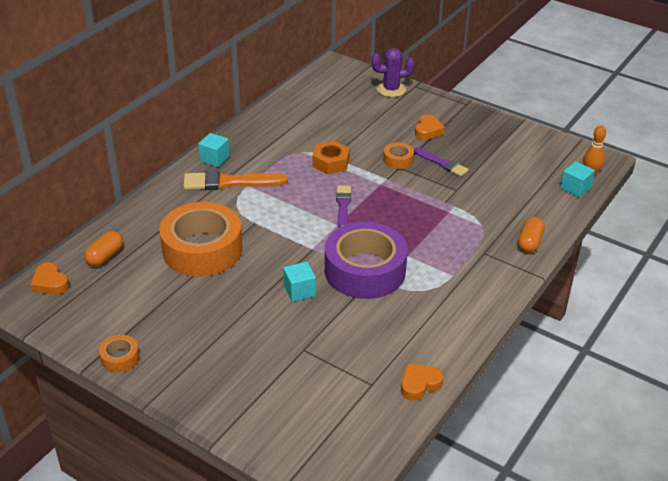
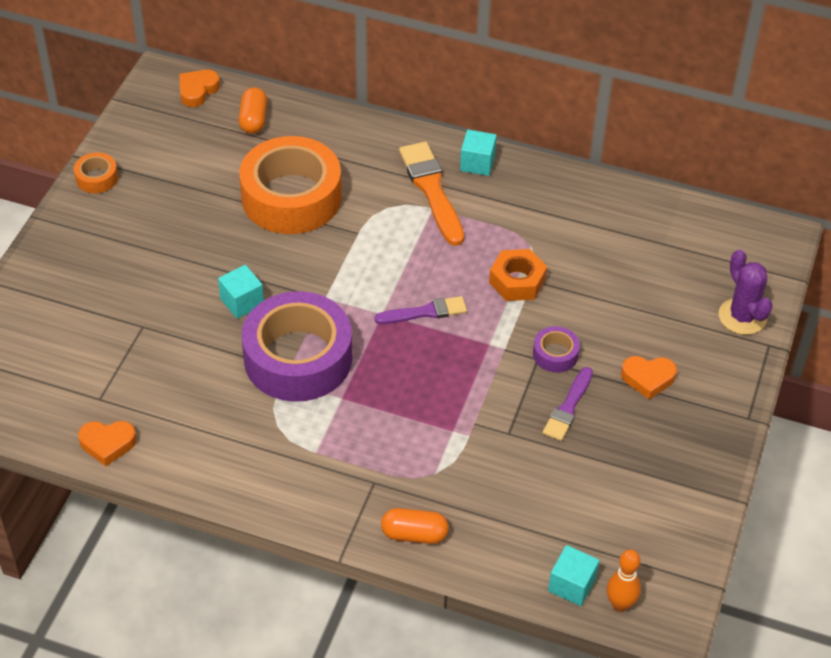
camera: 75 degrees right, 10 degrees up
orange capsule [84,231,123,266] -> orange capsule turned 75 degrees clockwise [239,87,267,134]
orange tape [383,142,414,169] -> purple tape [533,326,580,373]
orange heart [401,364,443,401] -> orange heart turned 135 degrees clockwise [78,421,137,466]

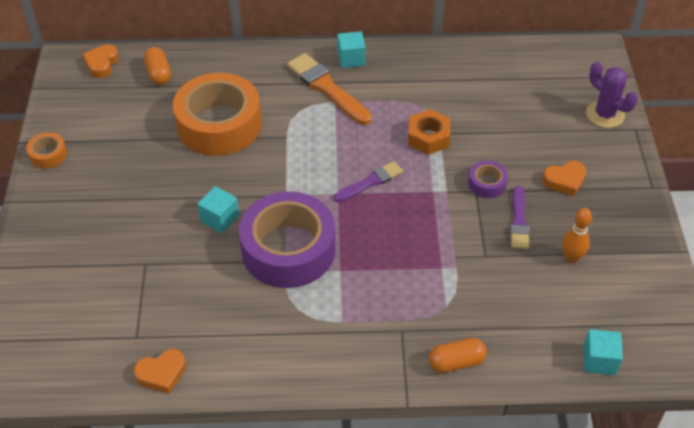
camera: 20 degrees left, 0 degrees up
orange bowling pin [607,550,641,612] -> orange bowling pin moved to [562,208,592,263]

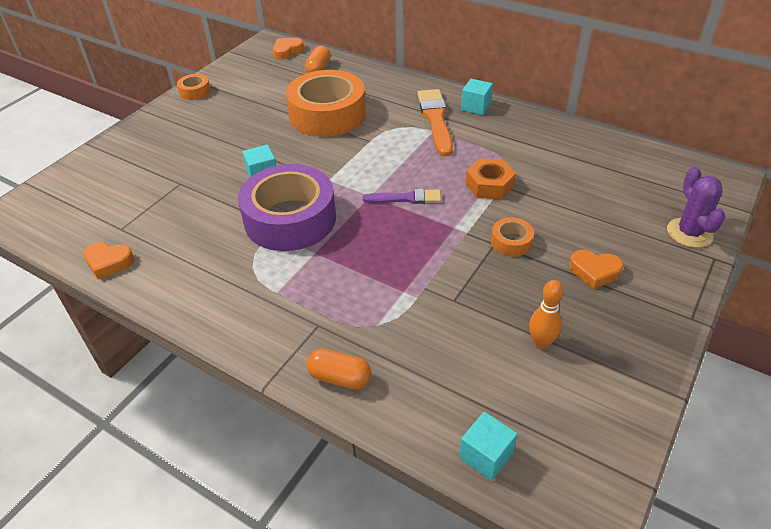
camera: 35 degrees right, 5 degrees down
purple tape [468,161,508,198] -> orange tape [491,217,534,257]
purple brush [510,186,530,249] -> none

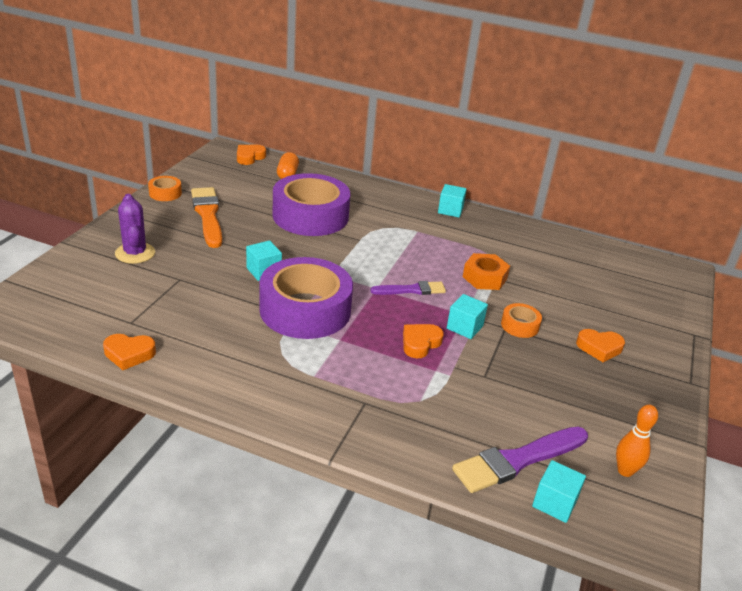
camera: 15 degrees left, 10 degrees down
orange tape [286,70,366,137] -> purple tape [273,173,350,236]
orange capsule [307,349,372,390] -> none
orange brush [417,89,453,156] -> orange brush moved to [191,187,222,248]
orange bowling pin [529,280,564,349] -> orange bowling pin moved to [616,405,658,477]
purple cactus [667,167,725,248] -> purple cactus moved to [115,194,155,264]
none -> orange heart [403,324,444,359]
none -> turquoise cube [447,294,488,339]
none -> purple brush [452,427,588,493]

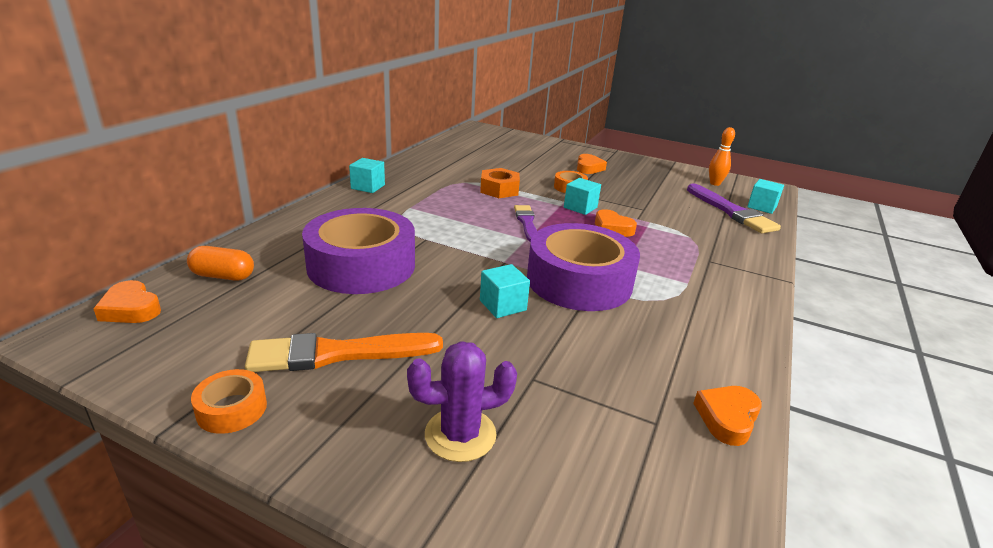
camera: 85 degrees left, 5 degrees down
orange heart [103,334,156,370] -> orange heart turned 150 degrees counterclockwise [693,386,762,446]

